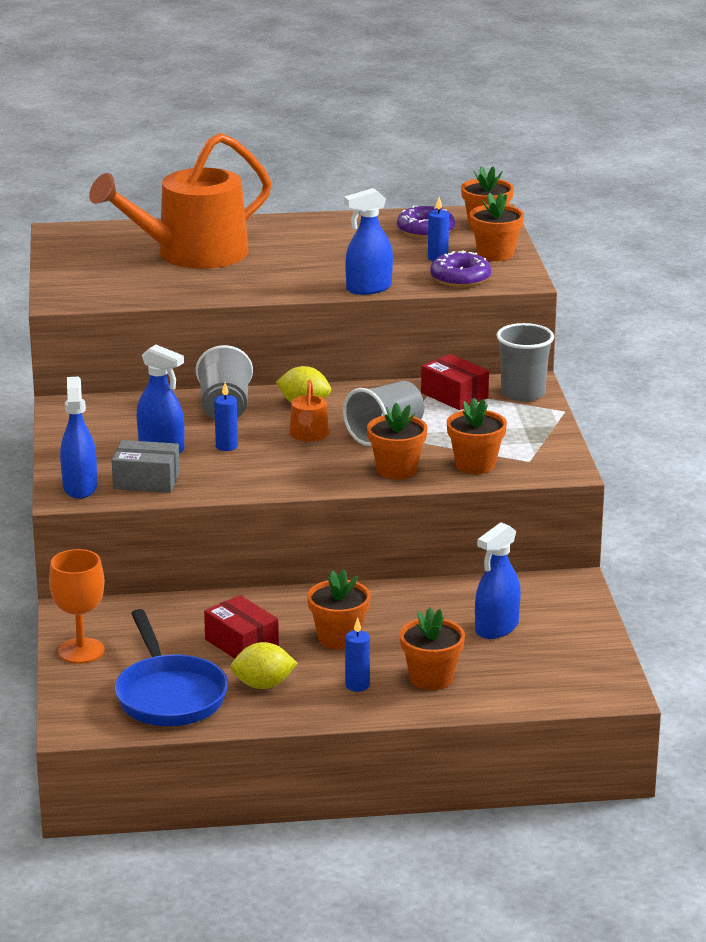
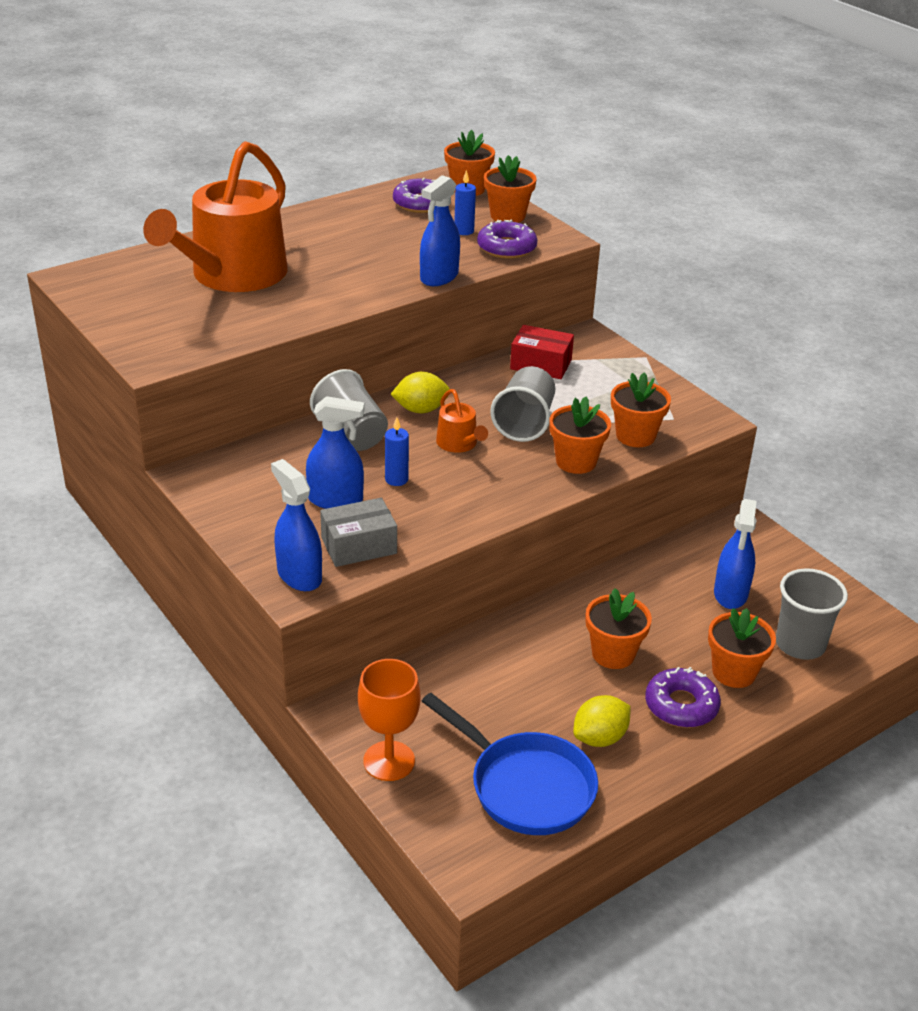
camera: 30 degrees left, 10 degrees up
red box [204,595,279,659] -> none
blue candle [345,617,370,692] -> purple donut [645,667,721,728]
grey cup [497,323,554,402] -> grey cup moved to [776,568,848,660]

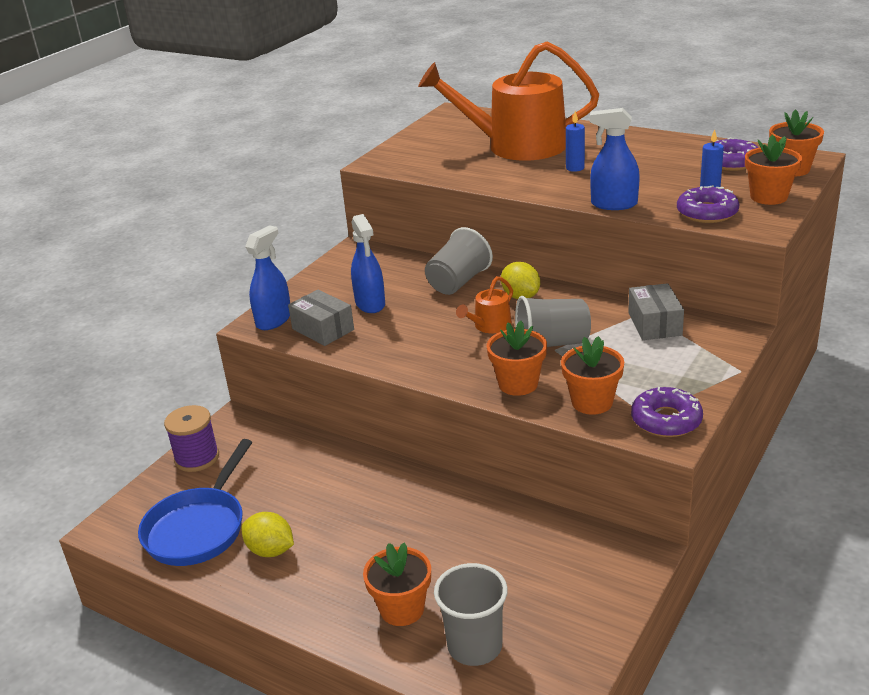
camera: 70 degrees right, 5 degrees down
orange goblet [358,659,421,781] -> purple spool [164,405,219,472]
blue candle [385,417,409,486] -> blue candle moved to [566,111,585,172]
red box [510,325,574,379] -> grey box [628,283,684,340]
orange flower pot [586,588,652,669] -> none
purple donut [645,667,721,728] -> purple donut moved to [631,387,703,437]
blue spray bottle [714,499,757,609] -> none

